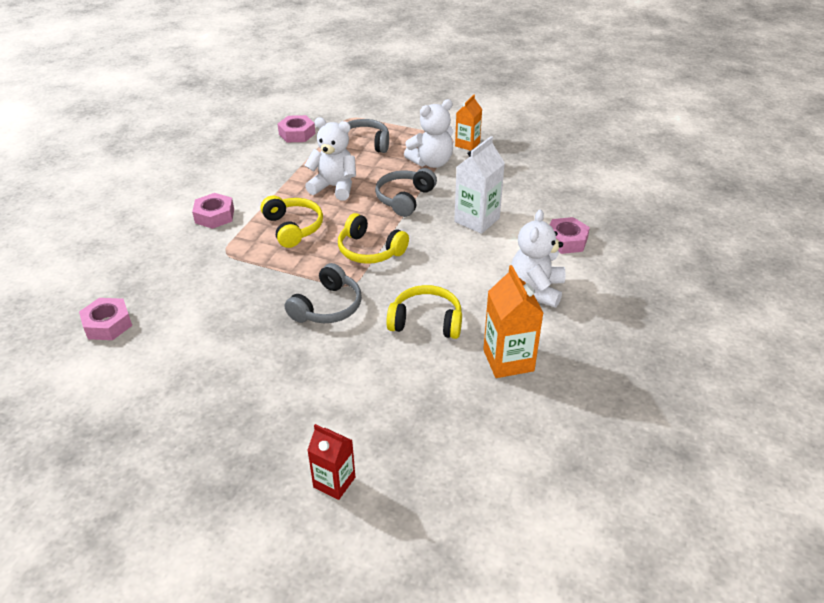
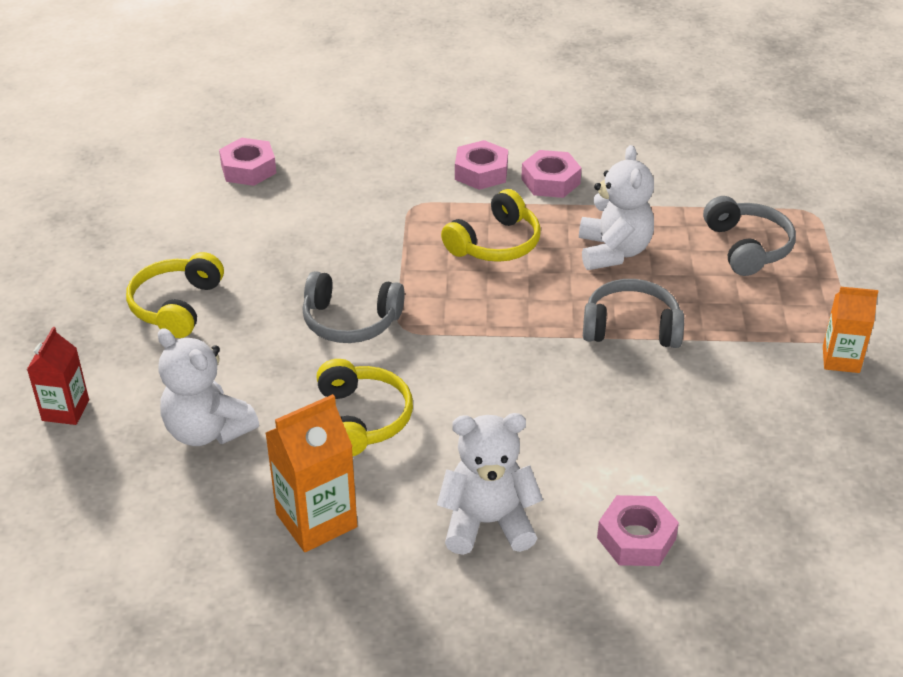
camera: 70 degrees right, 0 degrees up
pink nut [278,115,316,142] -> pink nut moved to [521,150,582,198]
yellow headphones [338,213,409,264] -> yellow headphones moved to [126,252,224,338]
white teddy bear [404,99,453,168] -> white teddy bear moved to [158,329,259,446]
white carton [454,136,505,234] -> none

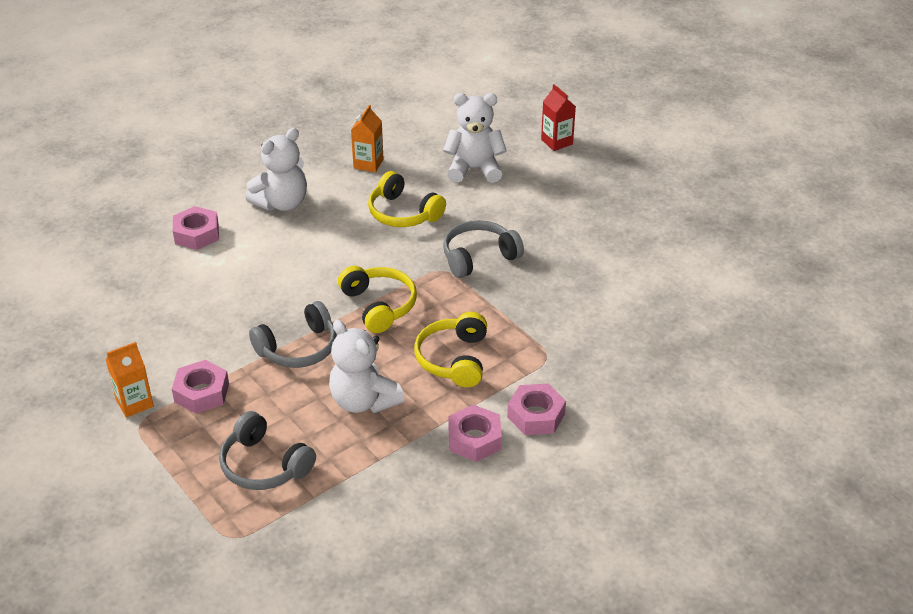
camera: 140 degrees right, 0 degrees up
yellow headphones [126,252,224,338] -> yellow headphones moved to [338,266,417,333]
pink nut [219,138,276,186] -> pink nut moved to [172,360,229,414]
orange carton [265,394,357,552] -> orange carton [351,105,384,172], size x0.65

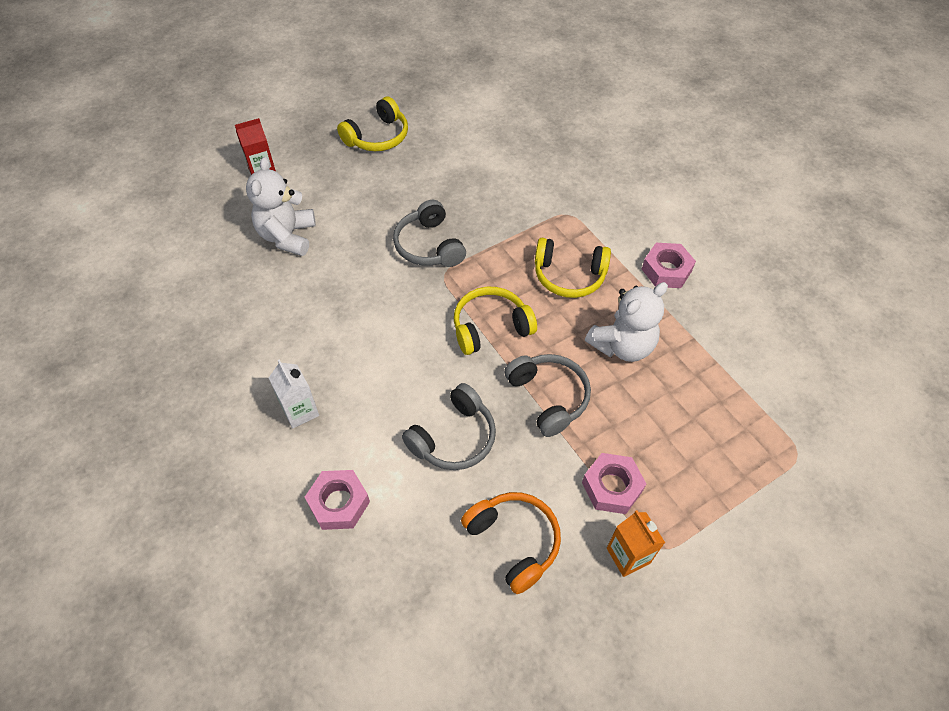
camera: 85 degrees left, 15 degrees up
grey headphones [219,411,316,490] -> grey headphones moved to [402,383,496,470]
white teddy bear [246,128,307,211] -> white carton [269,360,319,428]
orange carton [351,105,384,172] -> none
yellow headphones [368,171,446,227] -> yellow headphones moved to [337,96,408,151]
pink nut [507,384,566,435] -> none
none -> orange headphones [461,492,561,594]

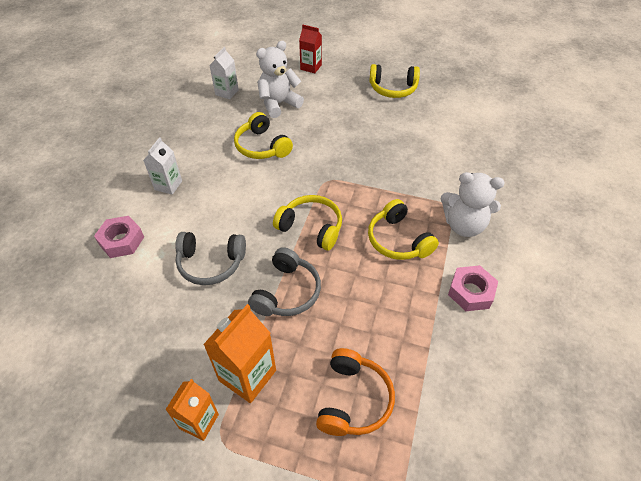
camera: 50 degrees right, 5 degrees down
grey headphones [393,200,466,267] -> none
orange headphones [461,492,561,594] -> orange headphones moved to [316,348,395,436]
pink nut [582,453,646,514] -> orange carton [203,304,276,403]
white teddy bear [585,282,668,362] -> white teddy bear moved to [441,172,505,237]
none -> white carton [209,47,239,99]
none -> yellow headphones [234,112,293,159]

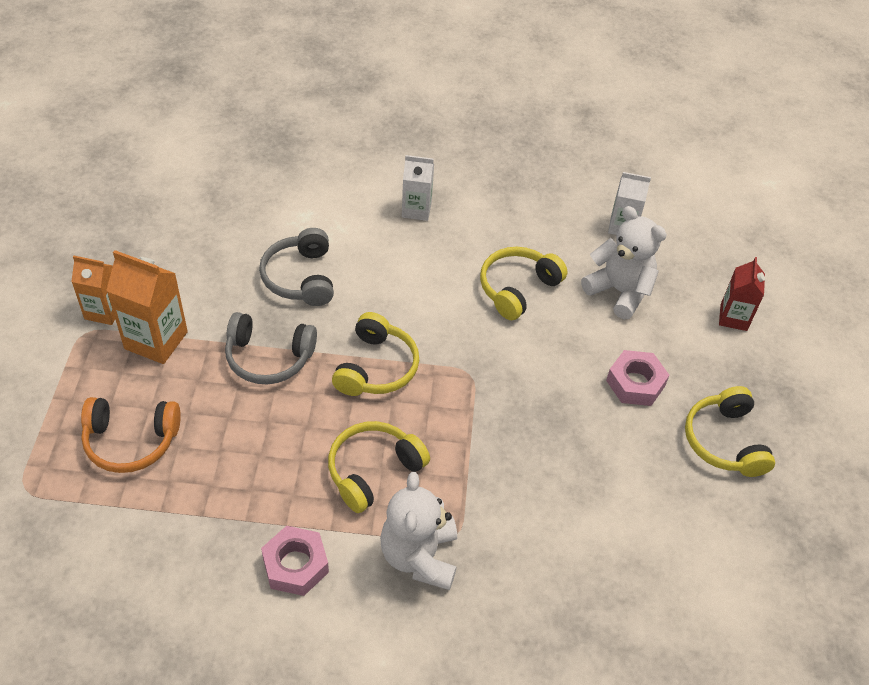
camera: 75 degrees right, 0 degrees up
pink nut [94,216,144,258] -> pink nut moved to [606,350,669,406]

